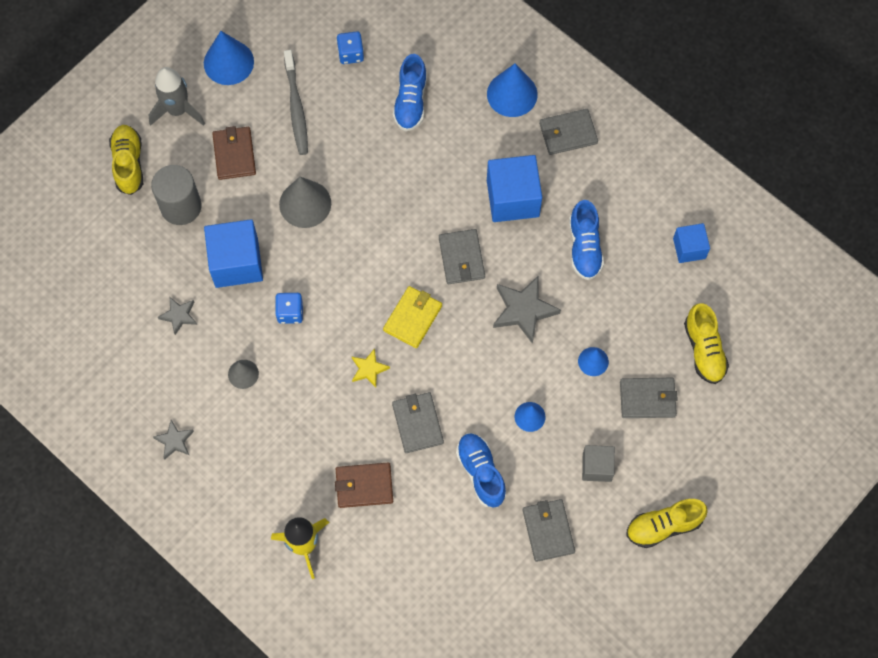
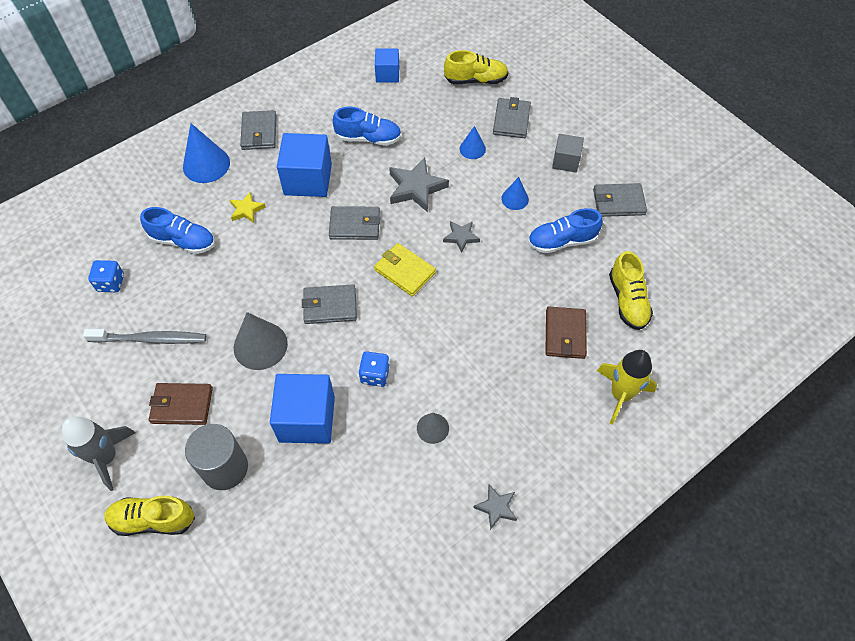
camera: 80 degrees left, 10 degrees down
grey star [158,297,197,335] -> grey star moved to [443,221,480,253]
blue cone [204,31,254,85] -> none
yellow star [351,348,390,387] -> yellow star moved to [230,192,266,223]
grey wallet [392,392,444,453] -> grey wallet moved to [302,284,357,324]
yellow shoe [626,499,708,548] -> yellow shoe moved to [609,251,653,330]

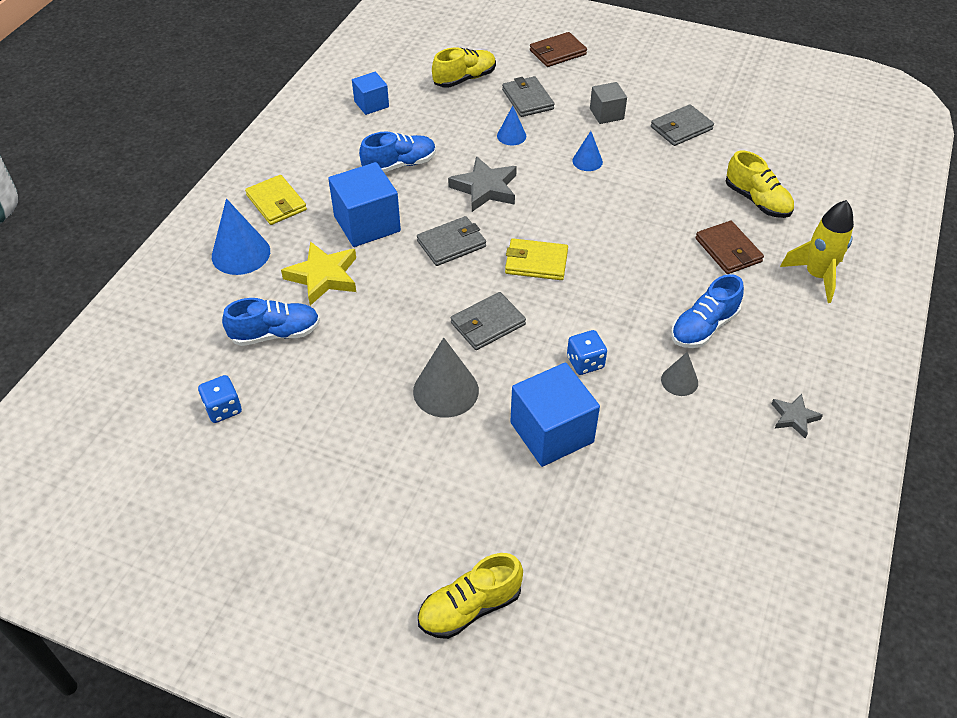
camera: 30 degrees left, 10 degrees down
grey rocket [62,417,136,491] -> none
grey toothbrush [83,329,206,344] -> none
brown wallet [149,383,213,425] -> brown wallet moved to [530,32,587,67]
grey cylinder [185,424,248,490] -> none
yellow star [230,192,266,223] -> yellow star [281,241,356,305], size x1.75
grey wallet [240,110,276,150] -> yellow wallet [245,175,307,225]
grey star [443,221,480,253] -> none
blue shoe [528,208,603,254] -> blue shoe moved to [671,274,744,348]

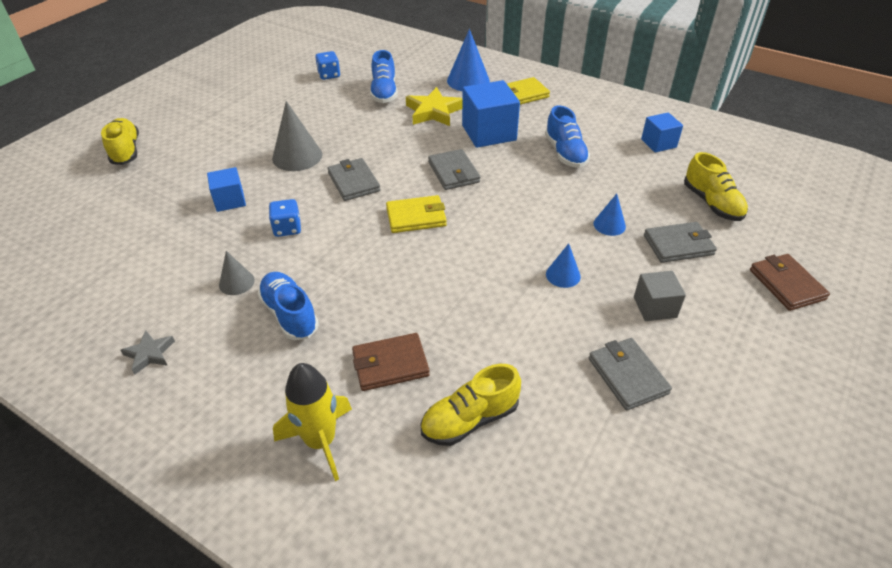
camera: 100 degrees right, 5 degrees down
grey star [448,156,517,212] -> none
yellow wallet [505,239,568,280] -> yellow wallet turned 60 degrees clockwise [386,195,447,233]
blue cube [511,363,600,467] -> blue cube [207,167,246,212], size x0.58

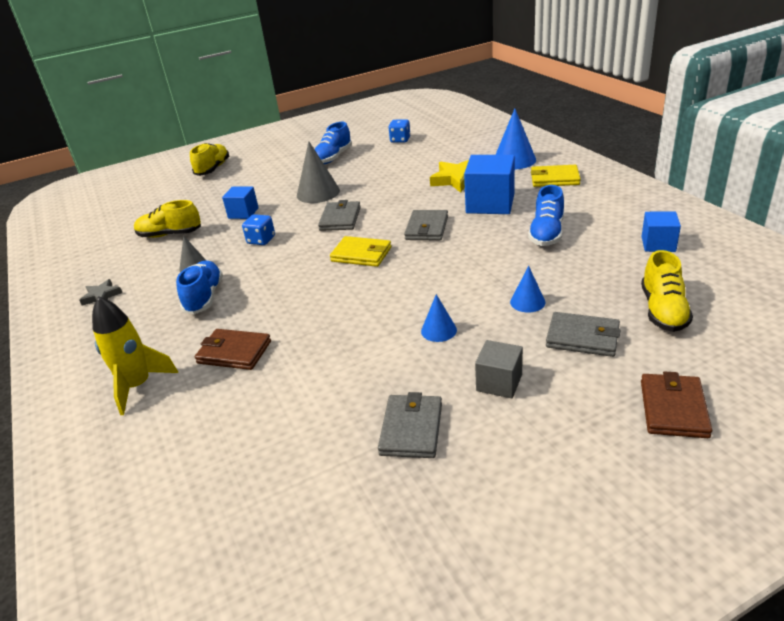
camera: 35 degrees right, 10 degrees down
blue shoe [370,50,398,103] -> blue shoe moved to [314,122,352,164]
yellow shoe [420,364,521,446] -> yellow shoe moved to [134,200,201,238]

